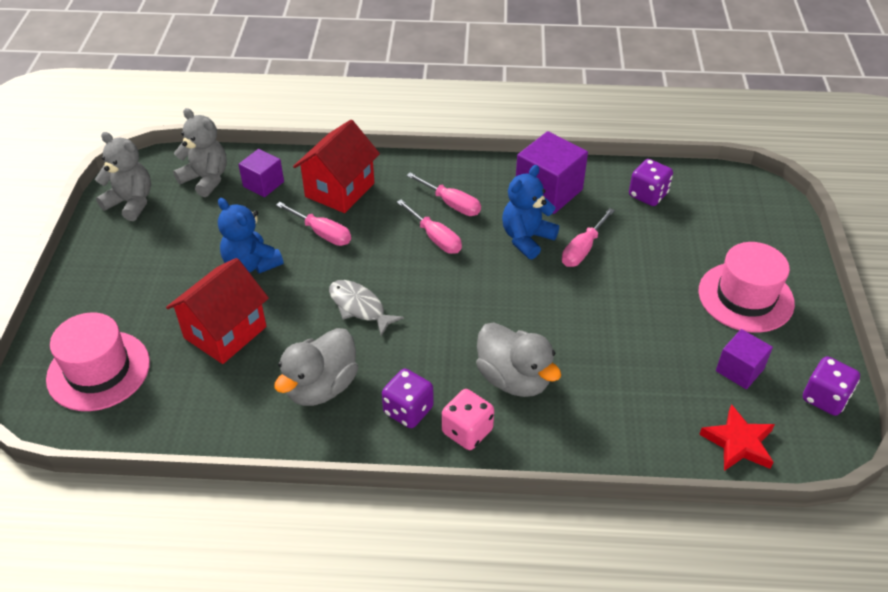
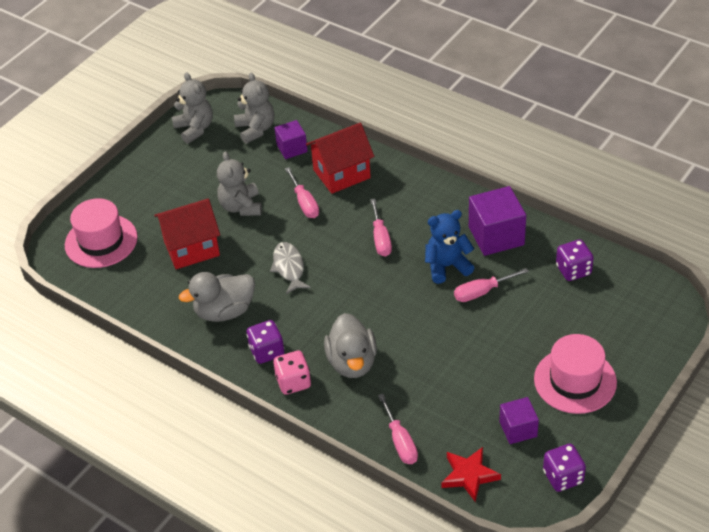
camera: 35 degrees right, 0 degrees up
blue teddy bear [218,198,283,274] -> grey teddy bear [217,151,262,216]
pink screwdriver [406,173,481,216] -> pink screwdriver moved to [378,394,418,464]

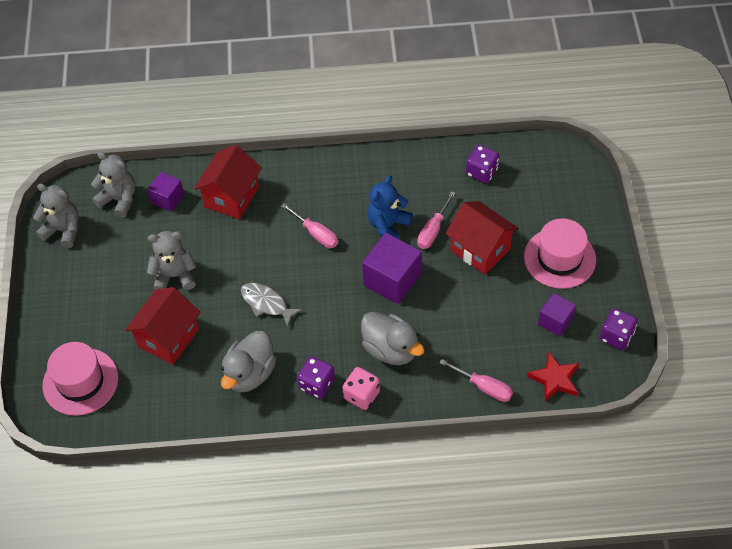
camera: 40 degrees left, 10 degrees up
grey teddy bear [217,151,262,216] -> grey teddy bear turned 135 degrees clockwise [147,231,197,290]
pink screwdriver [285,167,319,218] -> none
purple cube [469,186,526,256] -> purple cube moved to [362,233,422,304]
none -> red house [445,201,519,274]

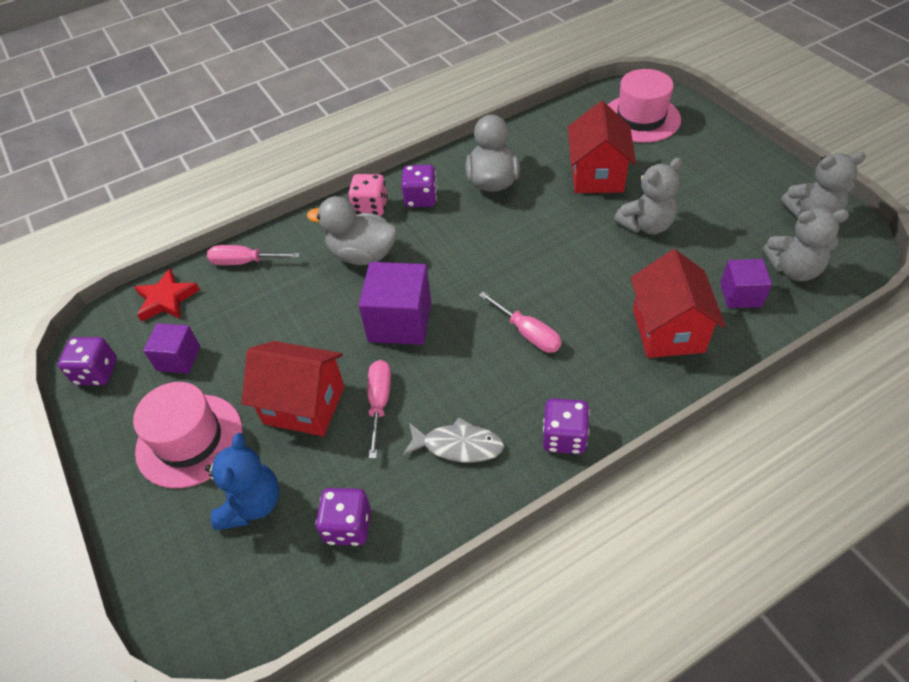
camera: 155 degrees right, 5 degrees down
grey fish [241,283,302,327] -> grey fish moved to [403,417,504,463]
pink screwdriver [281,203,338,248] -> pink screwdriver turned 150 degrees counterclockwise [479,291,562,353]
blue teddy bear [367,175,413,239] -> blue teddy bear moved to [205,433,280,530]
none -> purple dice [543,398,590,454]

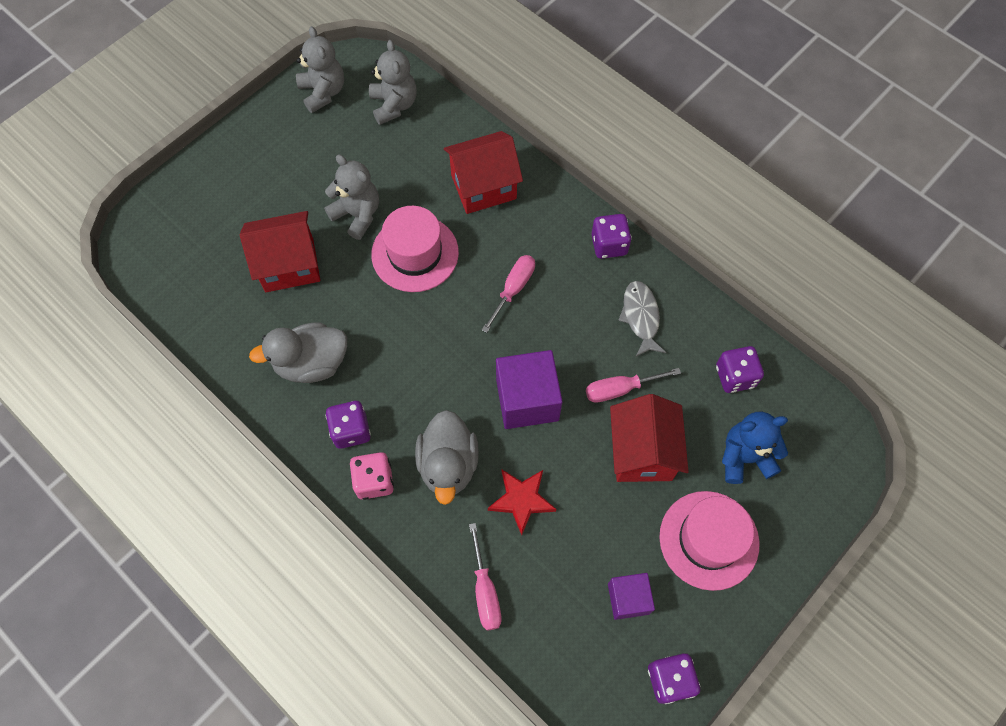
camera: 110 degrees left, 15 degrees up
red star [134,268,200,322] -> red star moved to [488,469,556,535]
pink hat [608,69,681,143] -> pink hat moved to [371,206,459,292]
purple cube [720,259,772,308] -> none

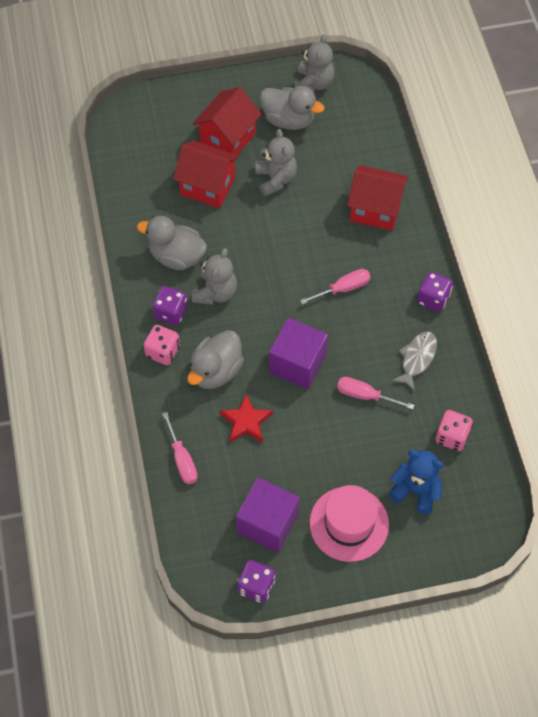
camera: 35 degrees right, 5 degrees down
grey teddy bear [369,40,417,125] -> grey teddy bear moved to [192,248,237,305]
pink hat [371,206,459,292] -> none
pink screwdriver [469,523,501,631] -> pink screwdriver turned 45 degrees counterclockwise [162,412,197,484]
purple cube [608,573,655,620] -> purple cube [236,477,300,552], size x1.67
red house [610,394,689,482] -> red house moved to [193,87,261,155]
purple dice [716,346,764,393] -> pink dice [436,410,473,451]
none -> grey duck [260,86,324,130]

